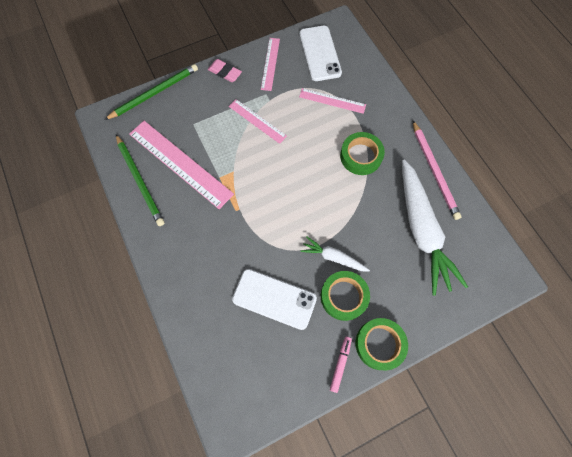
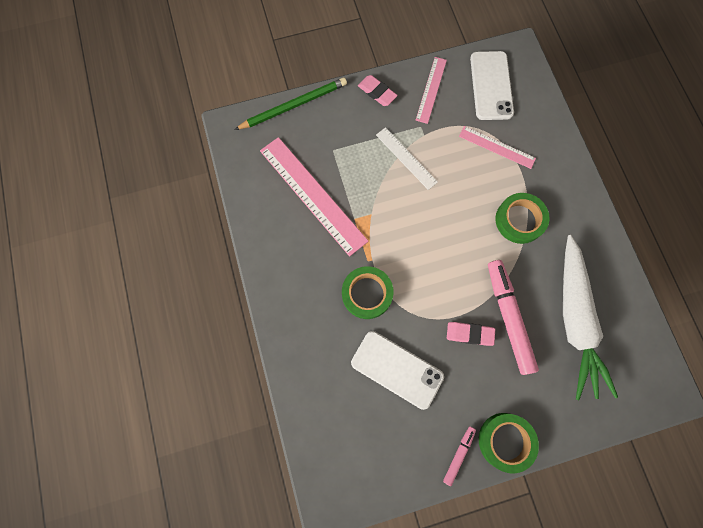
camera: 10 degrees right, 5 degrees up
green pencil [116,135,164,226] -> none
pink ruler [229,99,287,144] -> white ruler [376,127,438,190]
white carrot [300,236,370,272] -> pink eraser [447,322,495,346]
green tape [321,271,370,321] -> green tape moved to [342,266,394,319]
pink pencil [413,121,461,220] -> none
none -> pink marker [488,260,539,375]

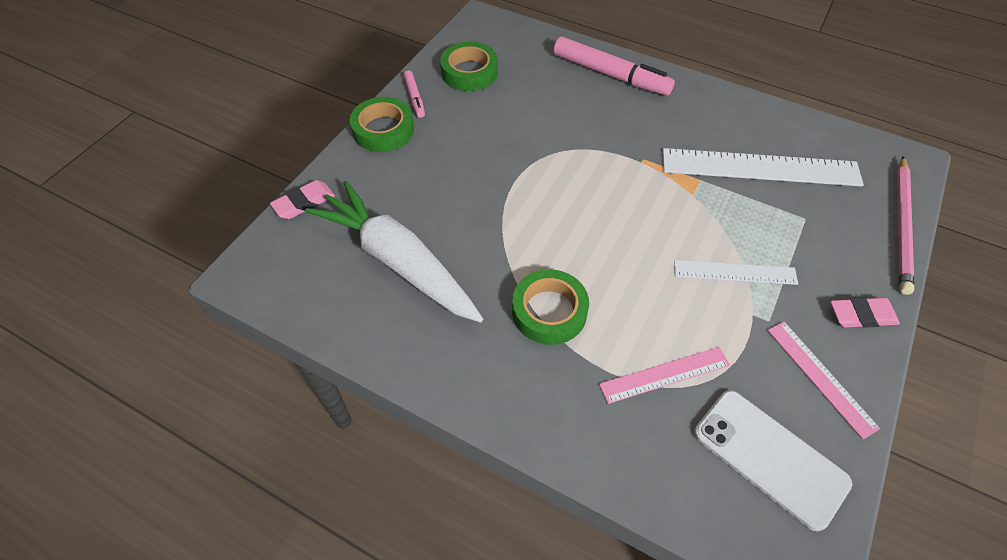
camera: 135 degrees right, 20 degrees down
green pencil [234,77,347,130] -> pink pencil [897,156,914,295]
pink ruler [260,137,369,256] -> white ruler [663,148,864,187]
green tape [342,266,394,319] -> green tape moved to [440,42,498,91]
white phone [351,331,444,410] -> none
pink eraser [447,322,495,346] -> pink eraser moved to [270,180,335,219]
pink marker [488,260,539,375] -> pink marker moved to [554,37,675,96]

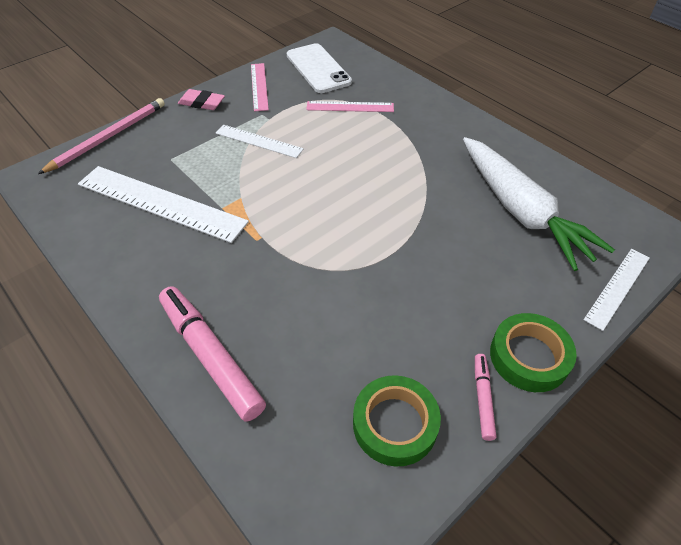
camera: 160 degrees left, 5 degrees down
pink eraser [270,180,335,219] -> white ruler [583,249,650,331]
green tape [512,269,589,345] -> none

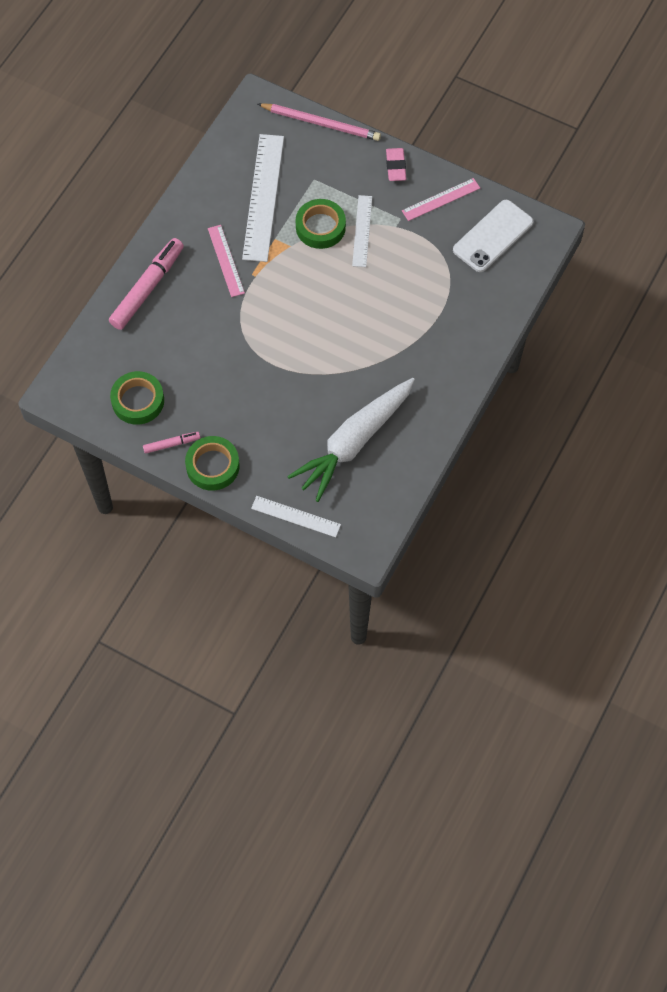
camera: 70 degrees right, 15 degrees up
pink ruler [306,101,394,112] -> pink ruler moved to [208,225,245,297]
none -> green tape [296,199,346,249]

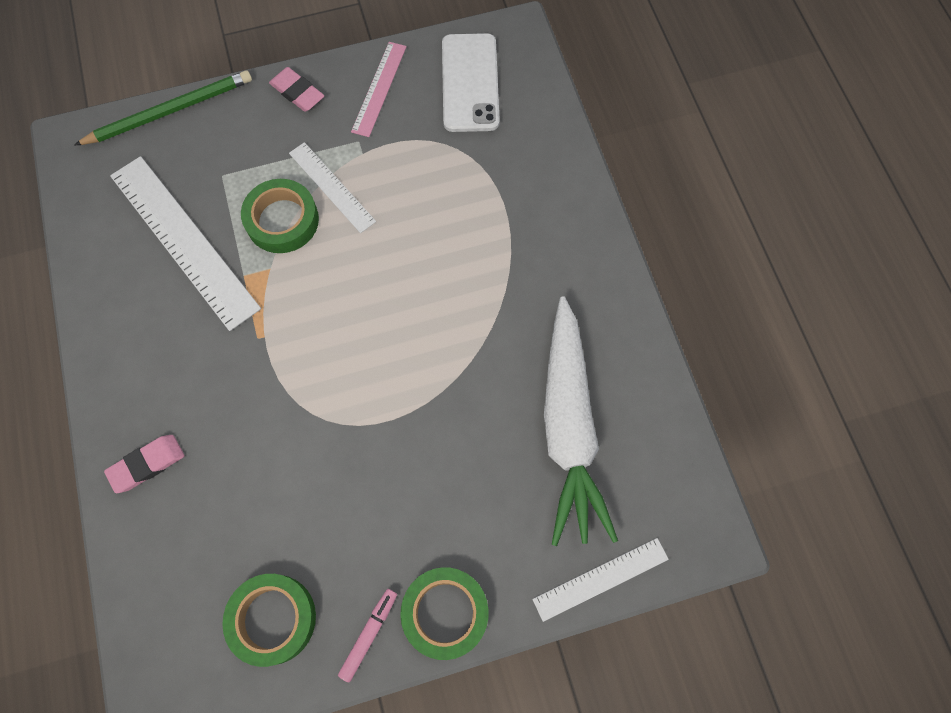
camera: 45 degrees left, 5 degrees up
pink marker [109,238,184,330] -> pink eraser [104,435,185,493]
pink ruler [208,225,245,297] -> none
pink pencil [258,103,381,141] -> green pencil [74,70,252,145]

